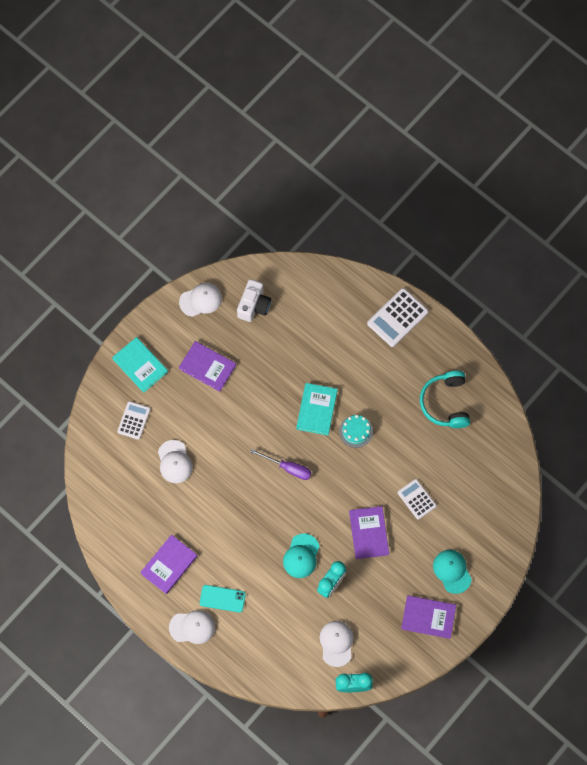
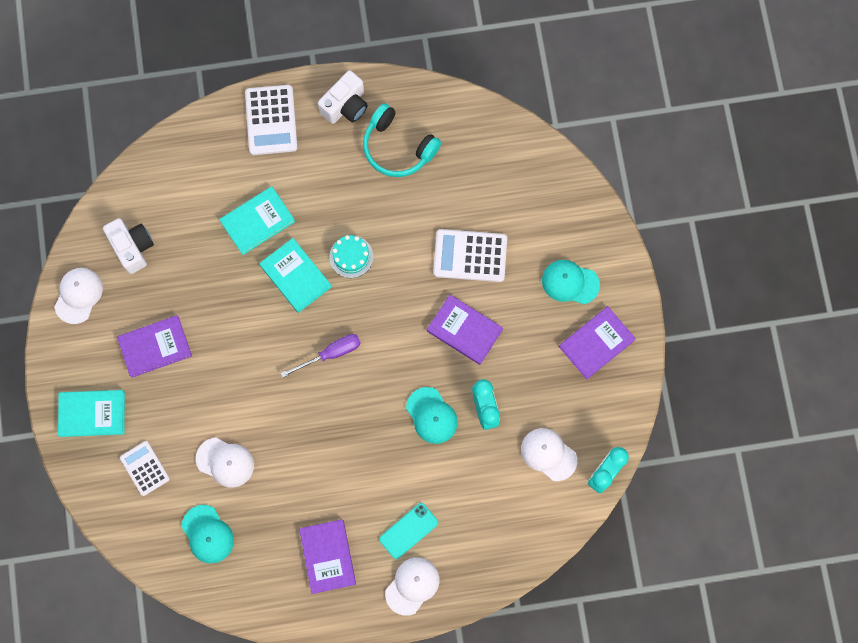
camera: 50 degrees left, 5 degrees up
white calculator [398,479,437,520] -> white calculator [433,229,507,282], size x1.57
none -> turquoise cap [182,505,234,564]
none -> turquoise book [219,186,295,255]
none -> white camera [318,70,368,124]

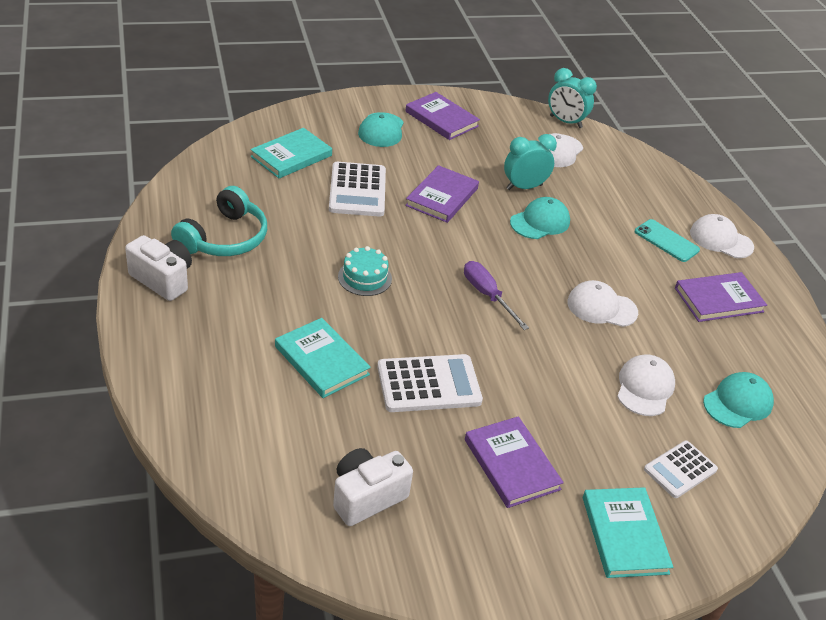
camera: 100 degrees left, 35 degrees down
white cap [54,268,103,324] -> white cap moved to [567,280,638,327]
white calculator [245,85,297,155] -> white calculator moved to [377,354,483,412]
turquoise book [259,238,332,313] -> turquoise book moved to [250,128,332,178]

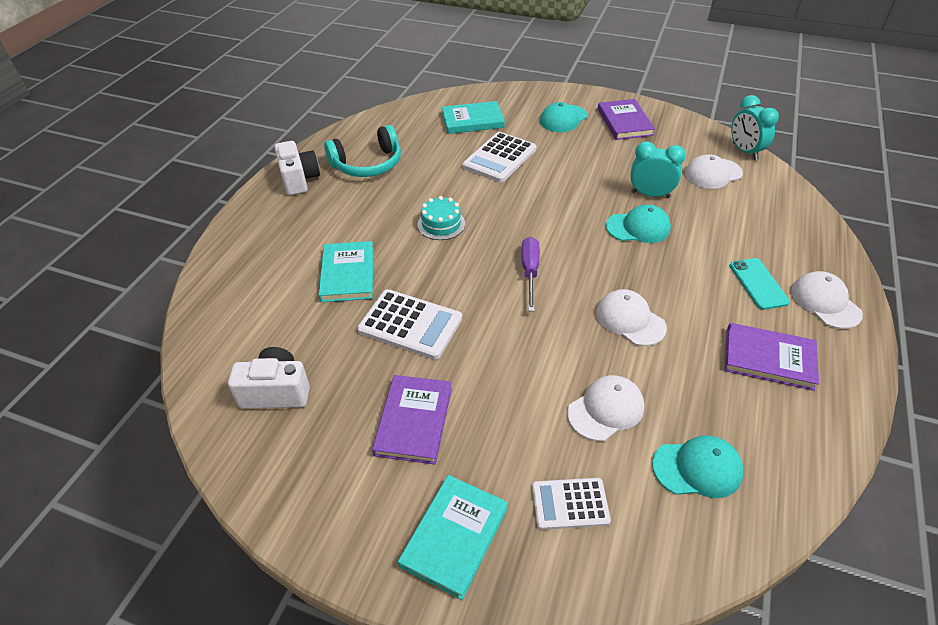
camera: 40 degrees right, 5 degrees up
purple book [405,165,479,223] -> none

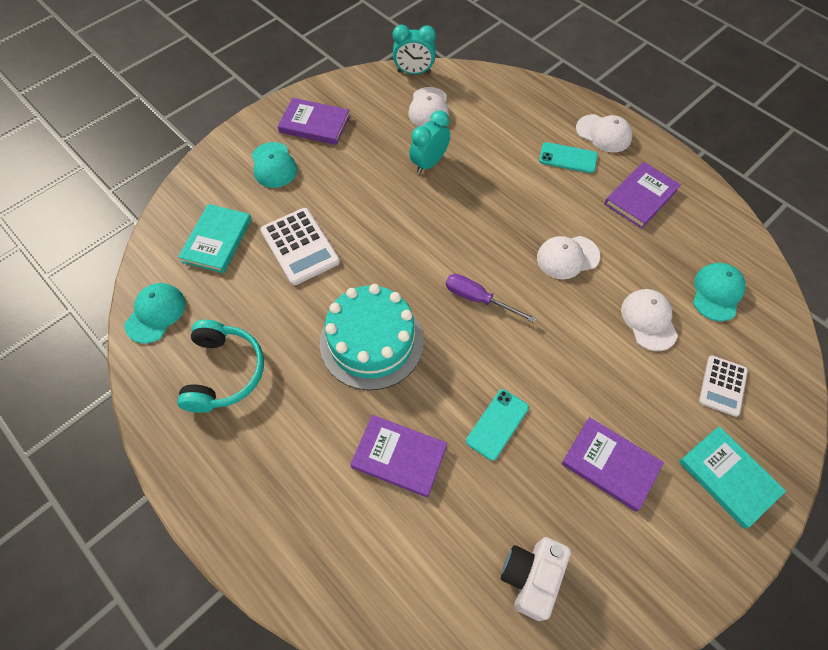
camera: 65 degrees left, 15 degrees up
white camera [274,141,320,195] -> none
turquoise book [319,241,374,302] -> purple book [350,415,447,497]
white calculator [357,289,462,360] -> turquoise phone [466,389,529,461]
turquoise cake [417,196,465,240] -> turquoise cake [320,284,424,390], size x1.99
turquoise cap [606,204,671,243] -> turquoise cap moved to [125,283,186,343]
white cap [791,271,863,329] -> white cap turned 150 degrees counterclockwise [576,114,632,153]

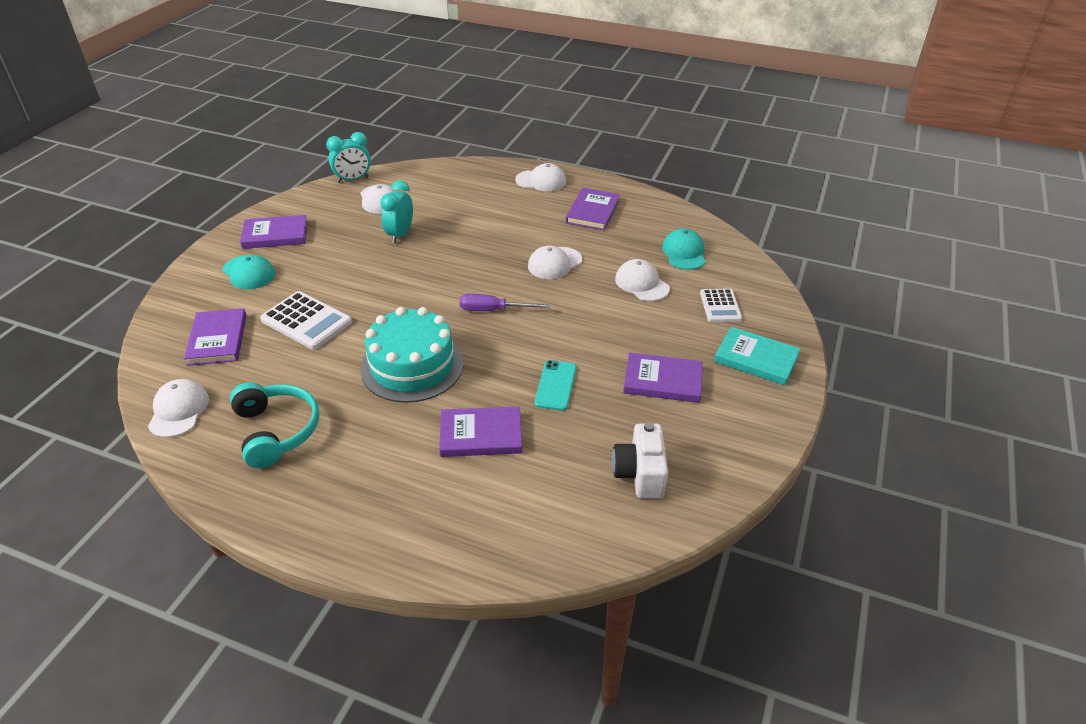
camera: 25 degrees left, 20 degrees down
turquoise cap [125,283,186,343] -> white cap [148,379,209,438]
turquoise book [178,204,252,273] -> purple book [184,308,247,366]
turquoise phone [539,142,598,173] -> none

